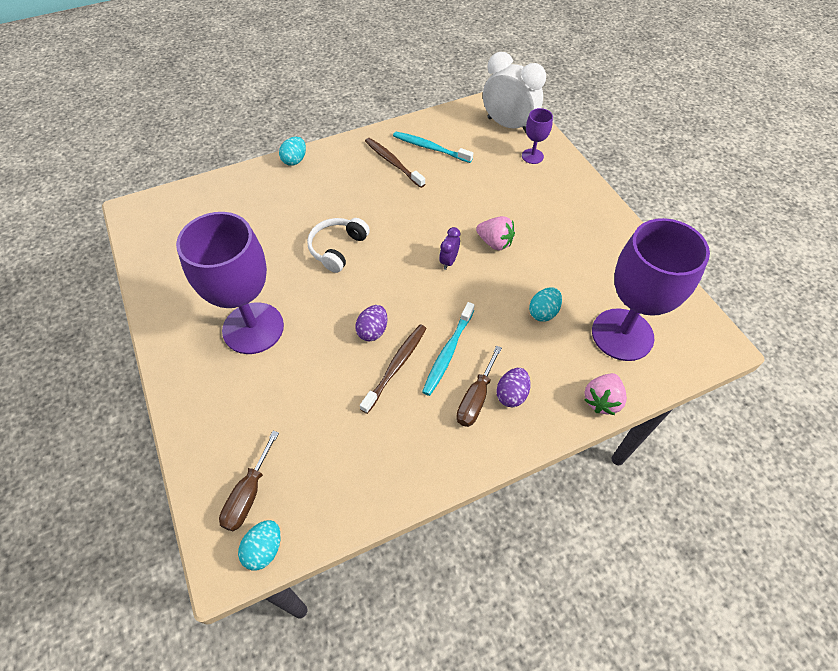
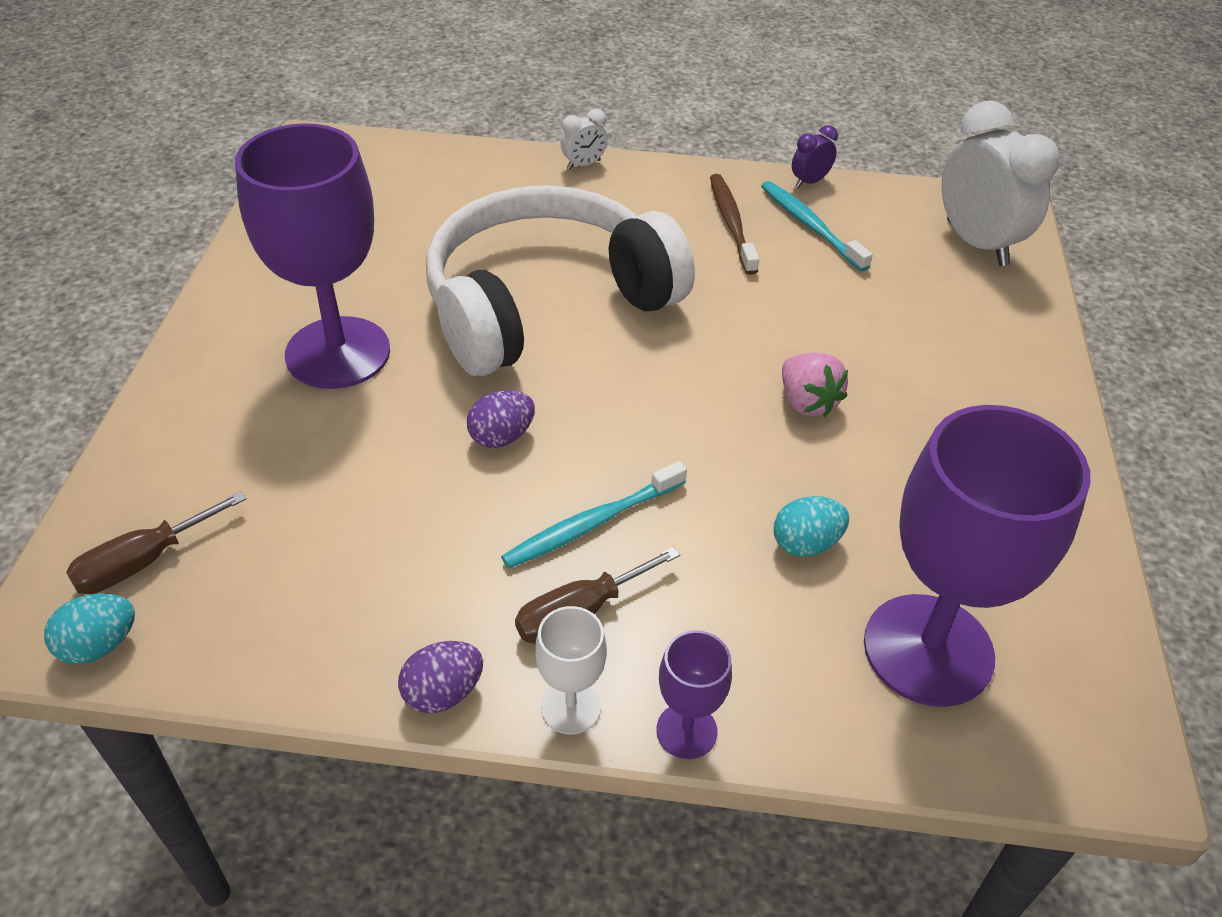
camera: 30 degrees right, 10 degrees down
turquoise egg [279,137,306,166] -> white clock [561,109,607,170]
white headphones [307,218,370,273] -> white headphones [426,185,695,376], size x2.30
brown toothbrush [360,324,427,414] -> none
purple clock [439,227,460,270] -> purple clock moved to [792,125,838,188]
purple egg [496,368,531,407] -> purple egg moved to [398,641,483,713]
purple goblet [522,108,553,164] -> purple goblet moved to [656,630,732,759]
pink strawberry [584,373,627,415] -> none
none -> white goblet [535,606,607,734]

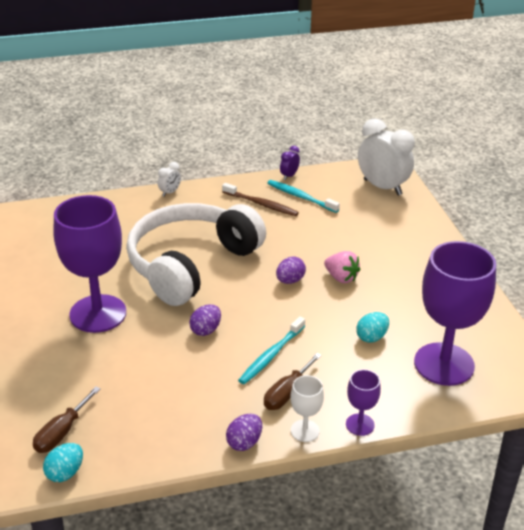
camera: 20 degrees left, 10 degrees down
brown toothbrush [710,174,759,275] -> brown toothbrush turned 150 degrees clockwise [222,183,299,216]
none -> purple egg [276,257,306,284]

